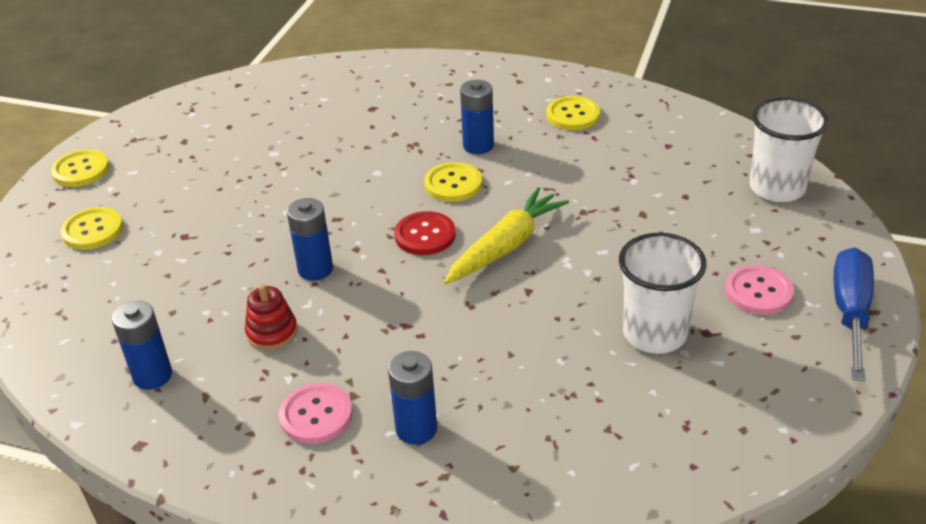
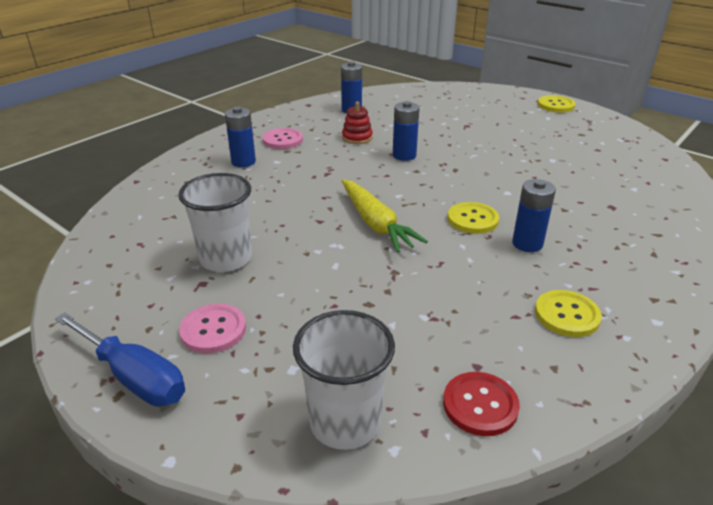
camera: 110 degrees right, 5 degrees down
yellow button [61,207,123,250] -> none
red button [394,211,456,255] -> red button moved to [443,372,520,436]

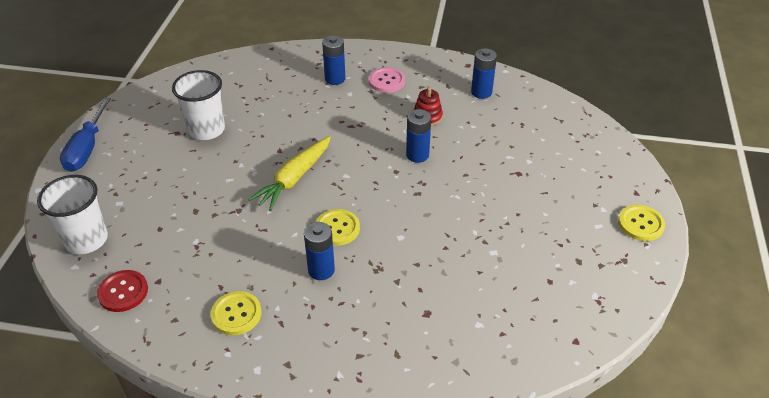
camera: 60 degrees right, 10 degrees up
pink button [179,304,246,353] -> none

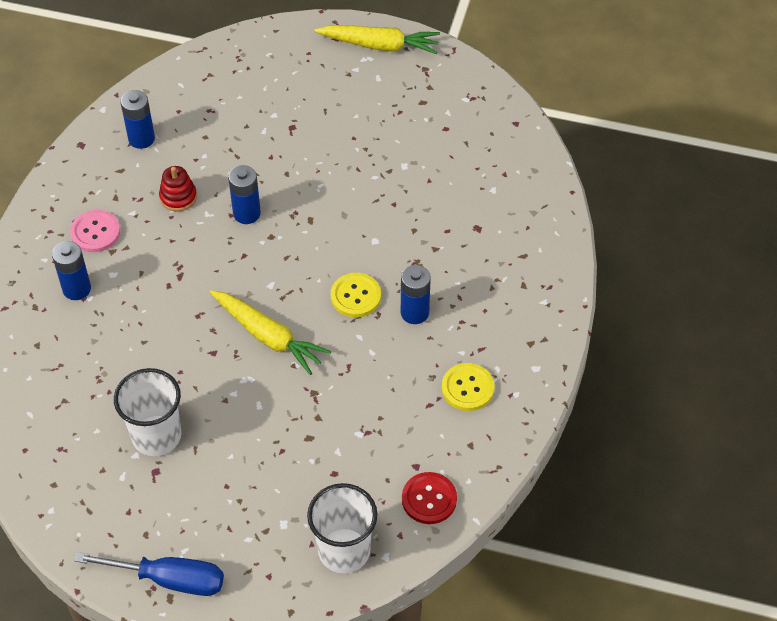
camera: 85 degrees left, 10 degrees up
yellow button [618,205,665,241] -> yellow carrot [314,26,440,54]

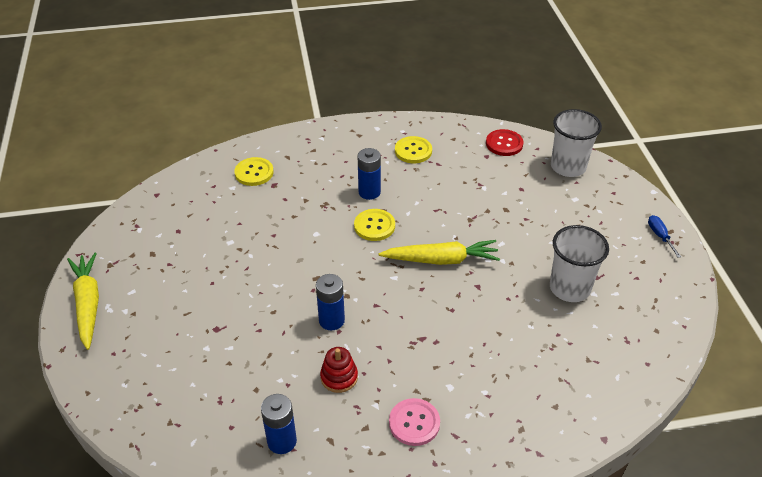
camera: 115 degrees left, 10 degrees down
blue battery [52,241,91,300] -> none
blue screwdriver [75,552,224,596] -> blue screwdriver [648,215,681,258], size x0.52
yellow carrot [210,290,331,375] -> yellow carrot turned 75 degrees clockwise [379,240,500,265]
none -> yellow button [234,157,274,186]

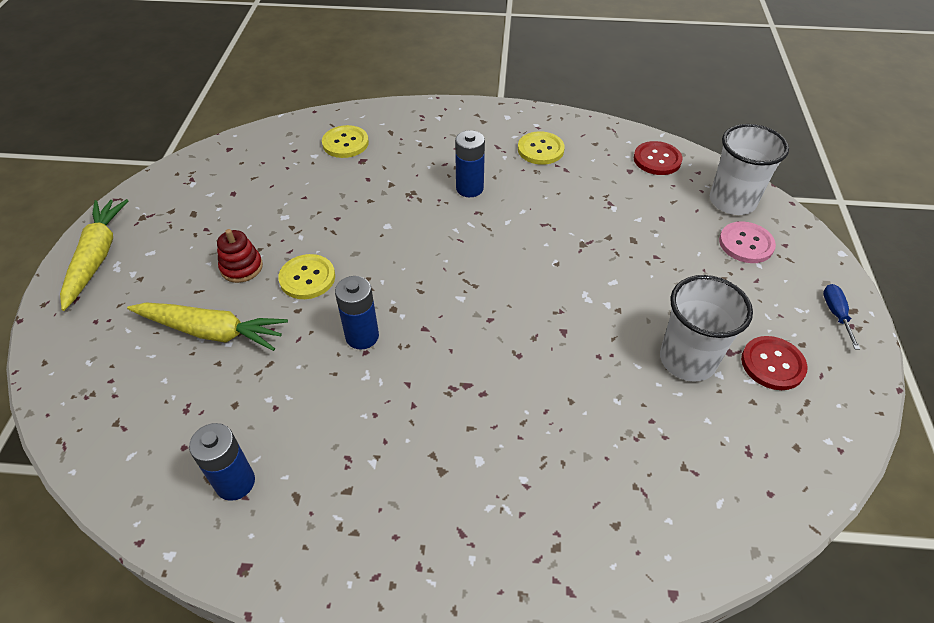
camera: 15 degrees right, 5 degrees up
red stacking toy [320,347,358,393] -> red stacking toy moved to [217,229,263,283]
yellow button [354,209,395,241] -> yellow button moved to [278,254,335,299]
yellow carrot [379,240,500,265] -> yellow carrot moved to [127,302,288,351]
pink button [389,398,440,446] -> pink button moved to [719,222,776,263]
none -> red button [741,336,807,390]

